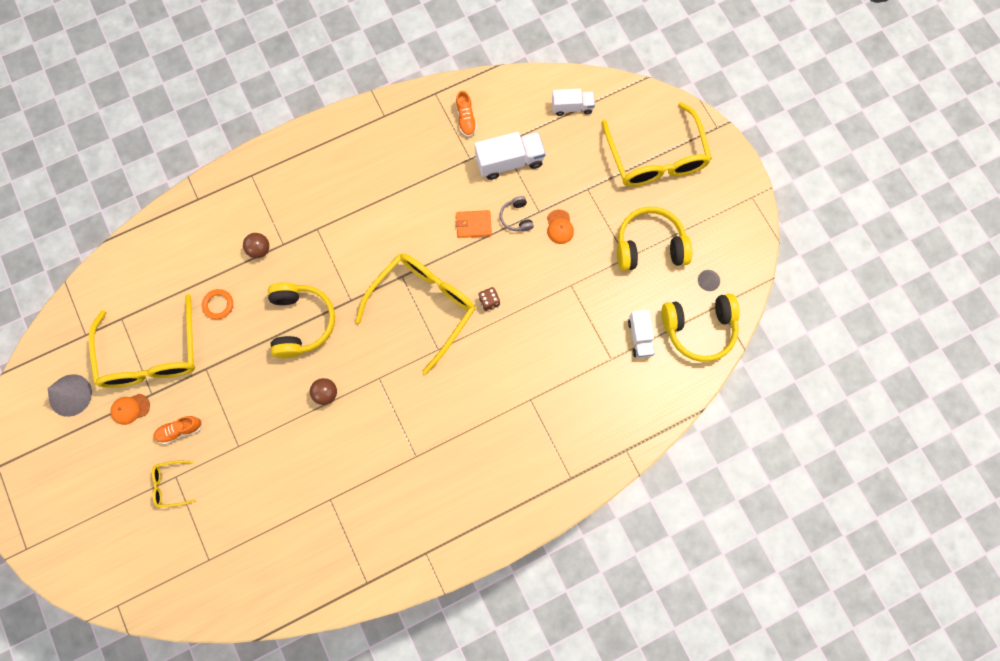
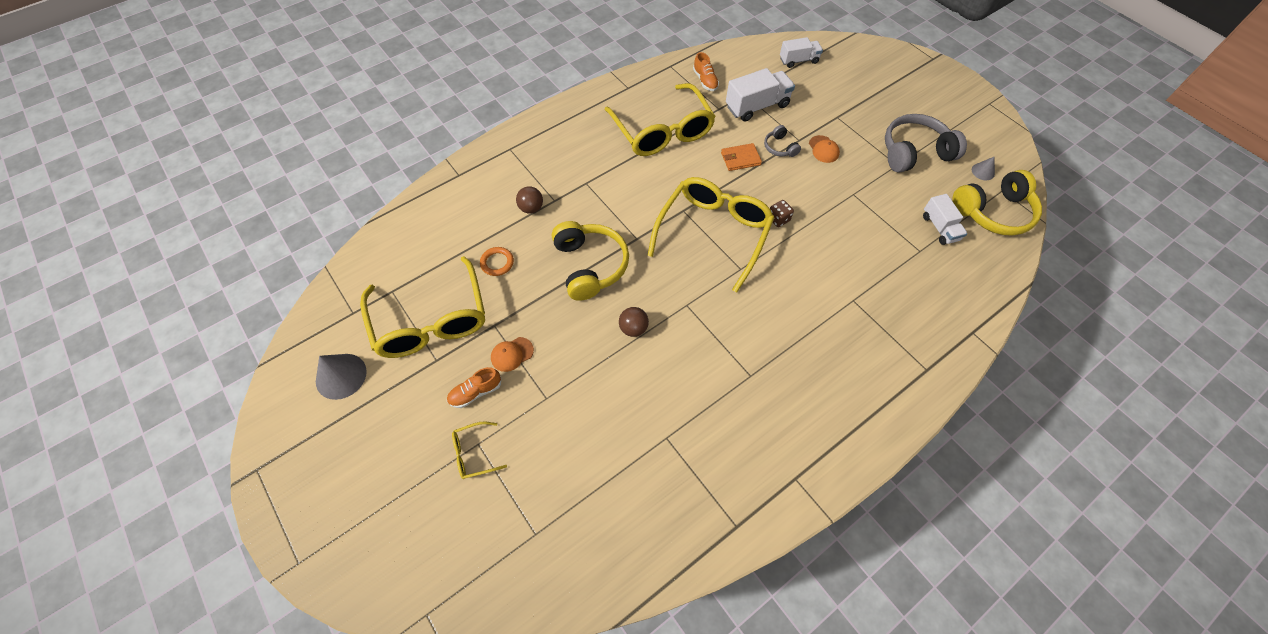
camera: 10 degrees left, 15 degrees down
orange cap [110,394,150,425] -> orange cap moved to [491,337,534,372]
yellow glasses [602,102,712,187] -> yellow glasses moved to [604,83,716,156]
yellow headphones [617,207,692,271] -> grey headphones [885,114,967,173]

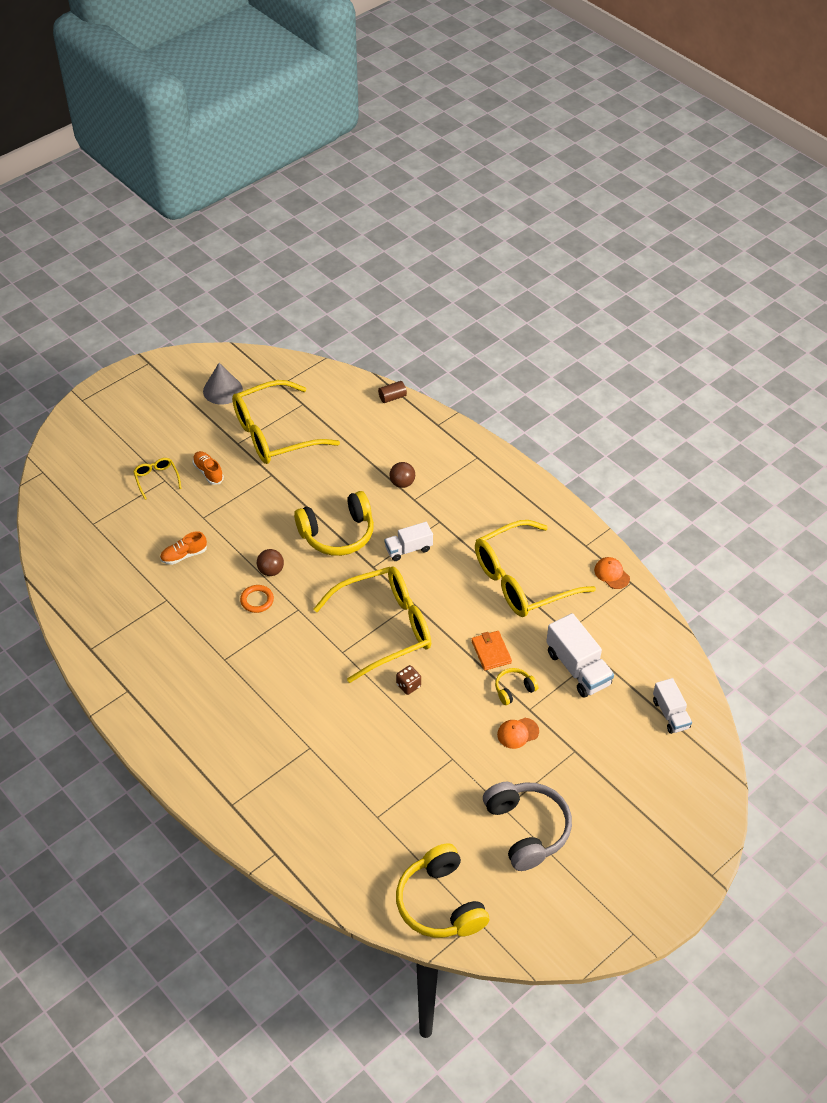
camera: 85 degrees right, 10 degrees down
orange ring [480,247,514,276] -> orange ring moved to [240,585,274,613]
orange cap [491,337,534,372] -> orange cap moved to [594,557,630,589]
yellow glasses [647,177,774,293] -> yellow glasses turned 45 degrees counterclockwise [314,566,431,683]
orange shoe [693,52,719,91] -> orange shoe moved to [160,531,207,565]
grey headphones [764,125,801,157] -> yellow headphones [495,668,538,705]
white truck [923,194,967,245] -> white truck moved to [384,522,433,561]
grey cone [972,157,995,180] -> none
none -> brown cylinder [378,381,407,403]

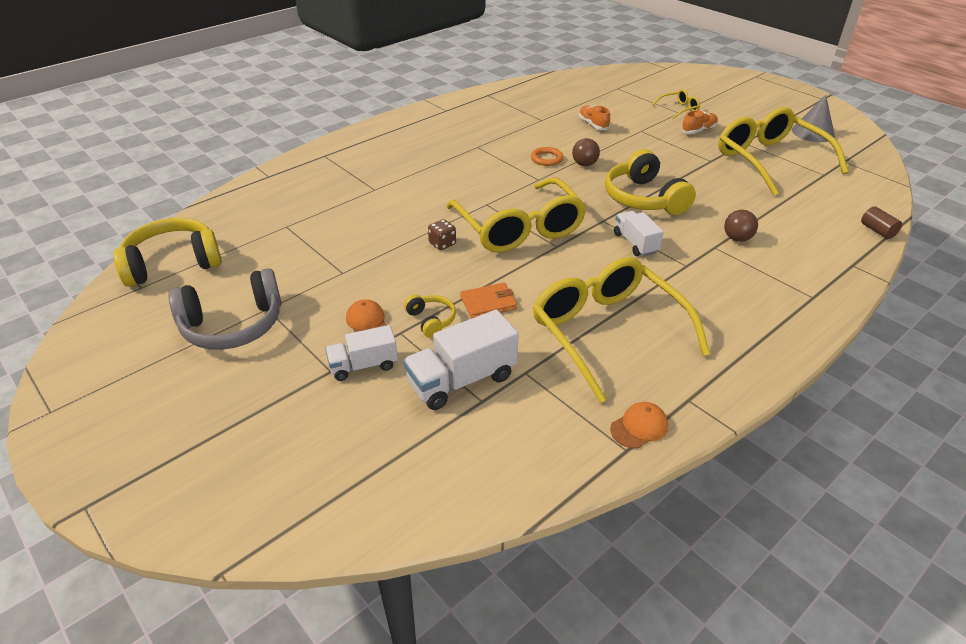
camera: 90 degrees right, 10 degrees down
white truck [653,678,692,734] -> white truck moved to [325,325,398,381]

